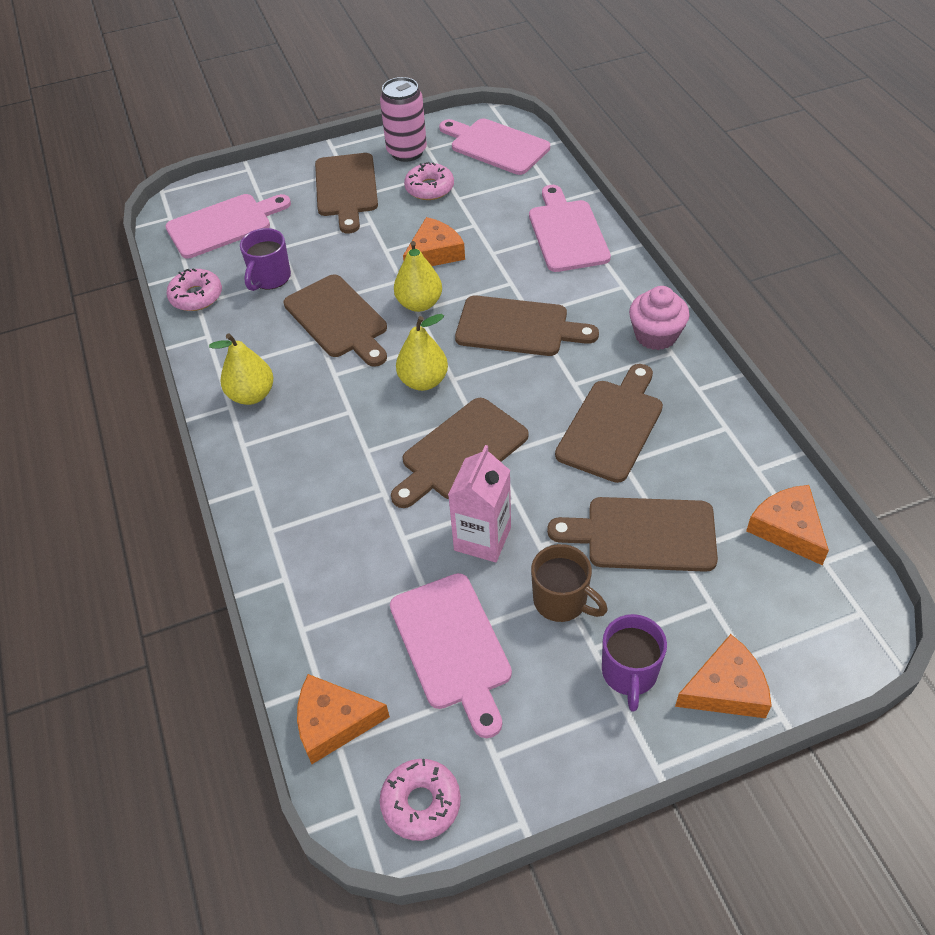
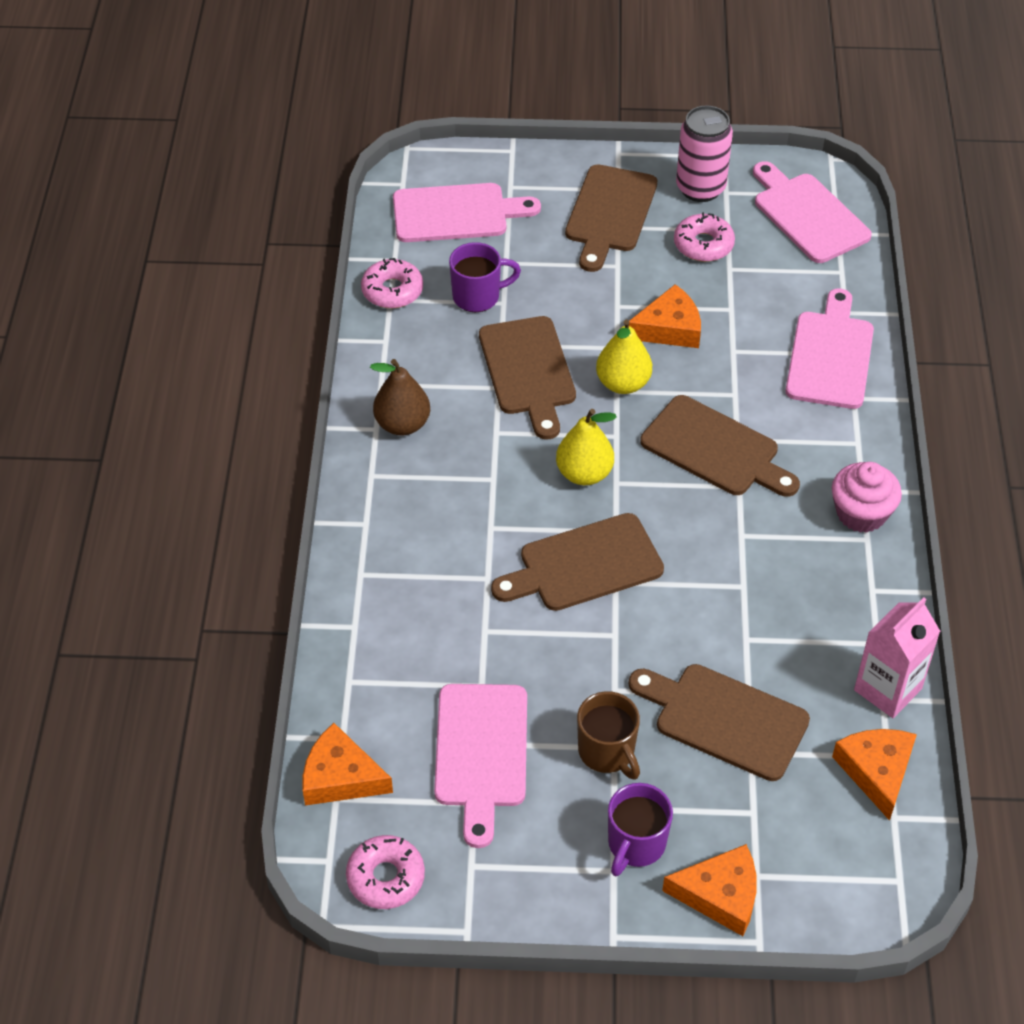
camera: 20 degrees right, 0 degrees up
yellow pear [209,333,273,405] -> brown pear [370,359,430,436]
purple mug [240,228,291,291] -> purple mug turned 150 degrees counterclockwise [449,242,521,312]
pink carton [448,445,511,562] -> pink carton moved to [854,598,940,718]
brown cutting board [555,364,663,483] -> none

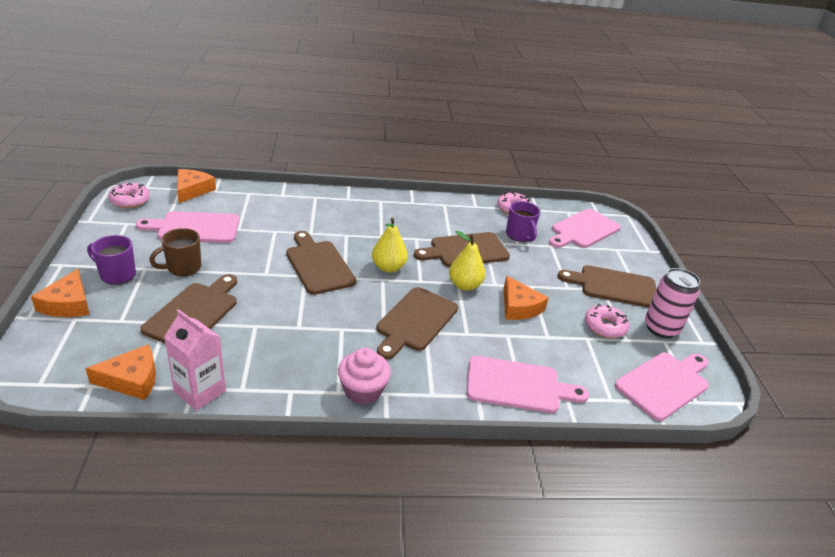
camera: 80 degrees right, 15 degrees down
brown pear [370,359,430,436] -> none
pink cutting board [393,183,541,242] -> pink cutting board turned 60 degrees clockwise [549,209,621,248]

